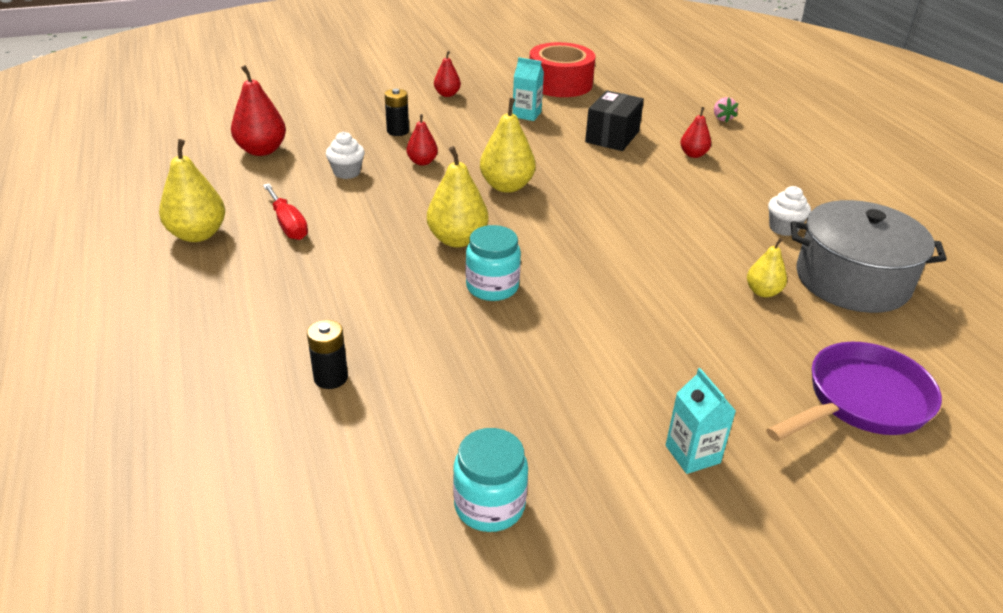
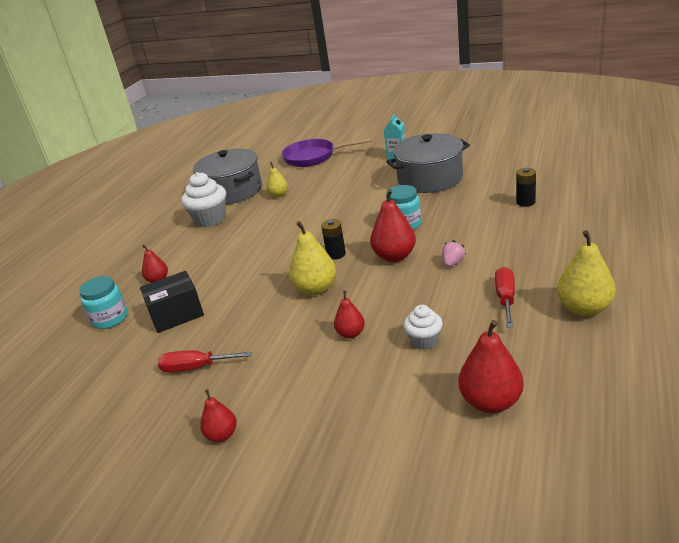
camera: 135 degrees left, 5 degrees down
black battery [385,89,409,136] -> black battery moved to [321,219,346,260]
yellow pear [427,146,488,247] -> red pear [370,189,416,262]
turquoise jar [453,428,528,532] -> turquoise jar moved to [79,276,128,329]
turquoise carton [512,57,544,121] -> red screwdriver [158,350,252,372]
red tape [530,42,595,97] -> none
pink strawberry [714,97,738,123] -> pink strawberry moved to [442,240,466,267]
white cupcake [768,186,811,236] -> white cupcake [181,172,226,227], size x1.69
none -> grey pot [386,133,470,193]

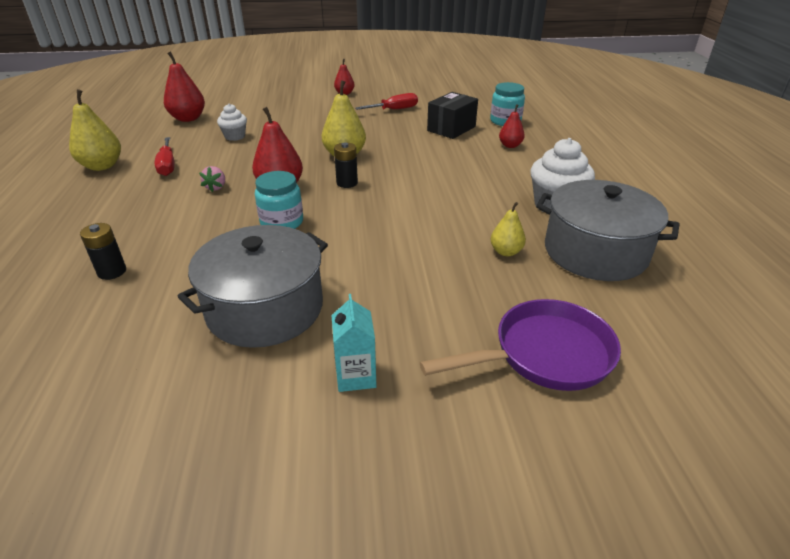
camera: 150 degrees right, 5 degrees up
red pear [334,291,365,338] -> none

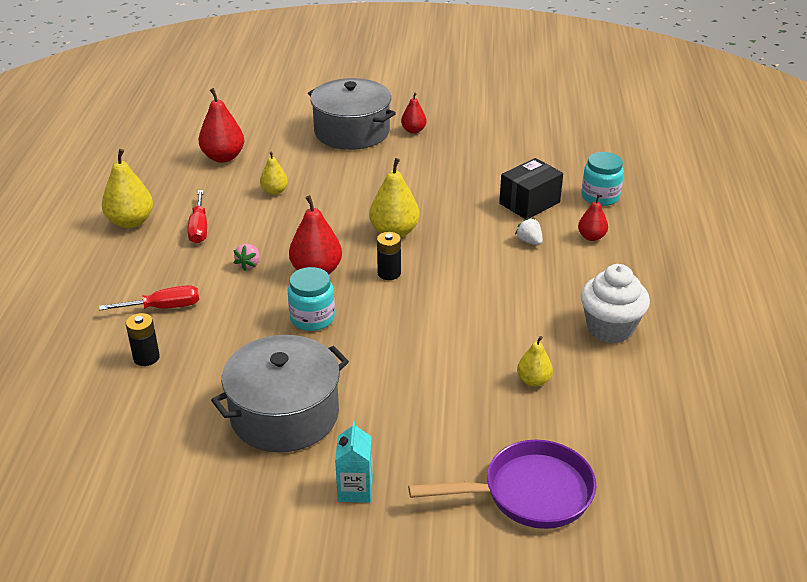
camera: 10 degrees right, 0 degrees up
white cupcake [217,104,247,141] -> yellow pear [260,152,288,195]
red screwdriver [355,93,418,110] -> red screwdriver moved to [99,285,199,311]
grey pot [536,180,680,281] -> grey pot moved to [308,78,396,150]
none -> white strawberry [515,217,543,245]

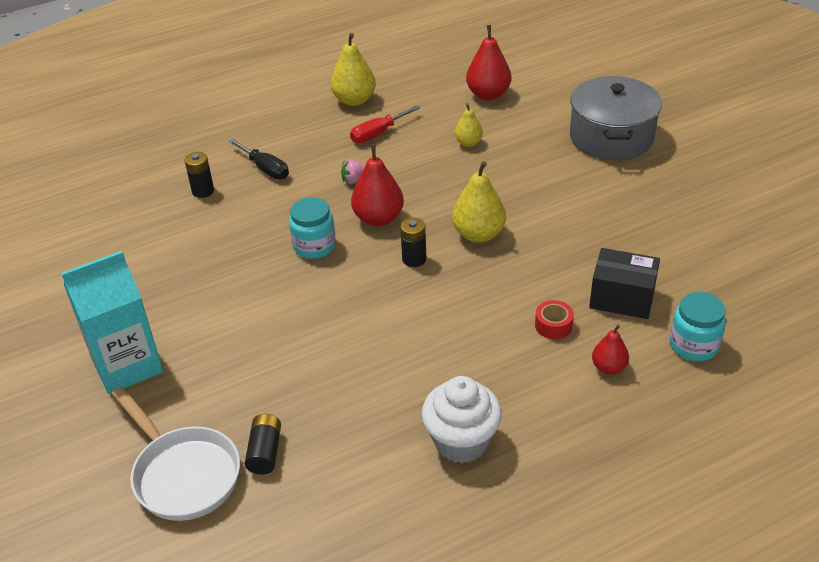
camera: 60 degrees right, 5 degrees up
red screwdriver [99,285,199,311] -> black screwdriver [228,139,289,179]
grey pot [211,335,349,453] -> none
turquoise carton [335,421,373,503] -> turquoise carton [61,251,163,394], size x1.92
red pear [401,93,426,134] -> none
purple pan [408,440,596,529] -> white pan [112,387,240,521]
white strawberry [515,217,543,245] -> red tape [535,300,574,339]
yellow pear [517,336,553,387] -> none
none -> black battery [245,414,281,475]

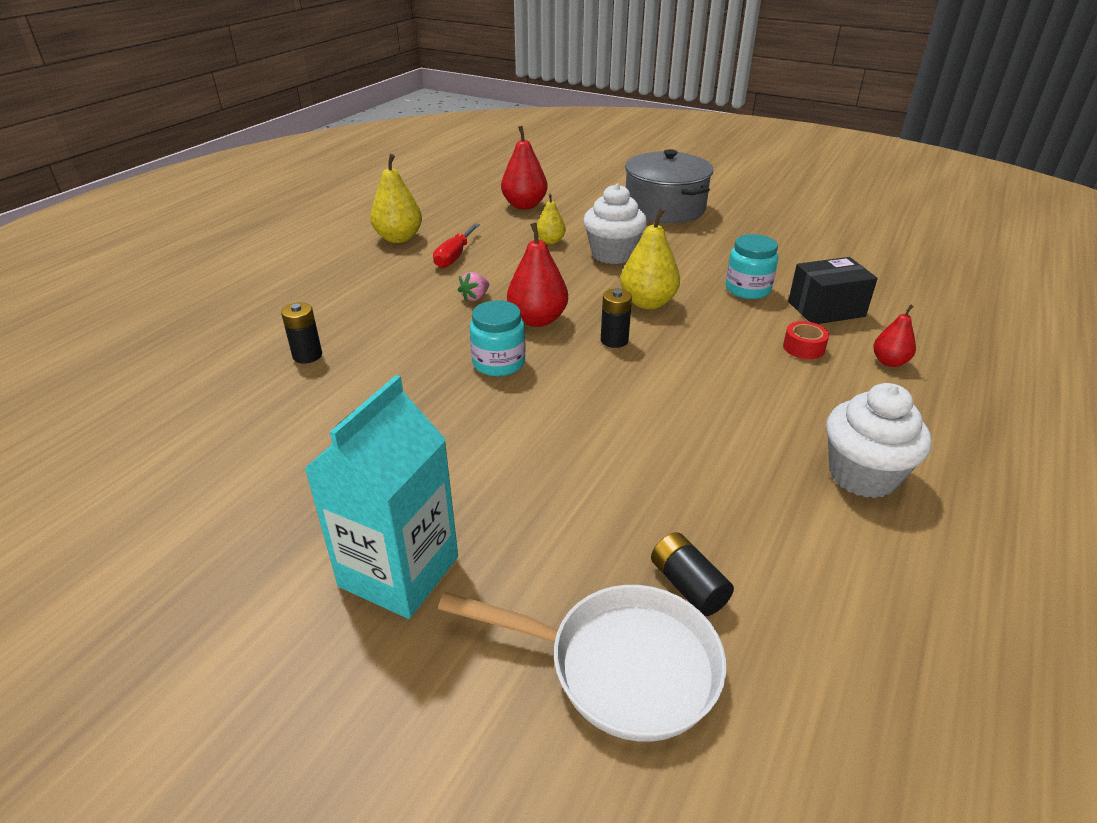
camera: 35 degrees left, 5 degrees down
black screwdriver [228,139,289,179] -> none
turquoise jar [670,292,726,361] -> turquoise jar moved to [725,234,778,299]
none -> white cupcake [583,184,647,264]

